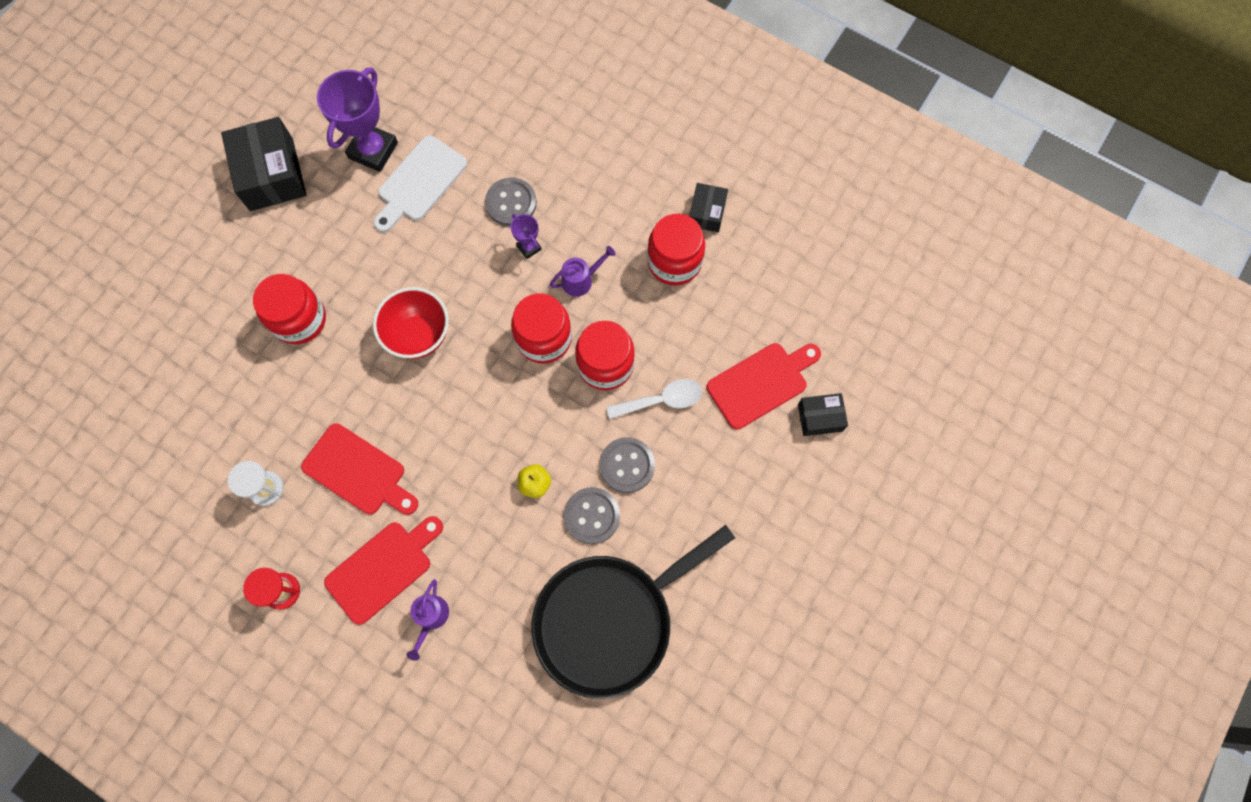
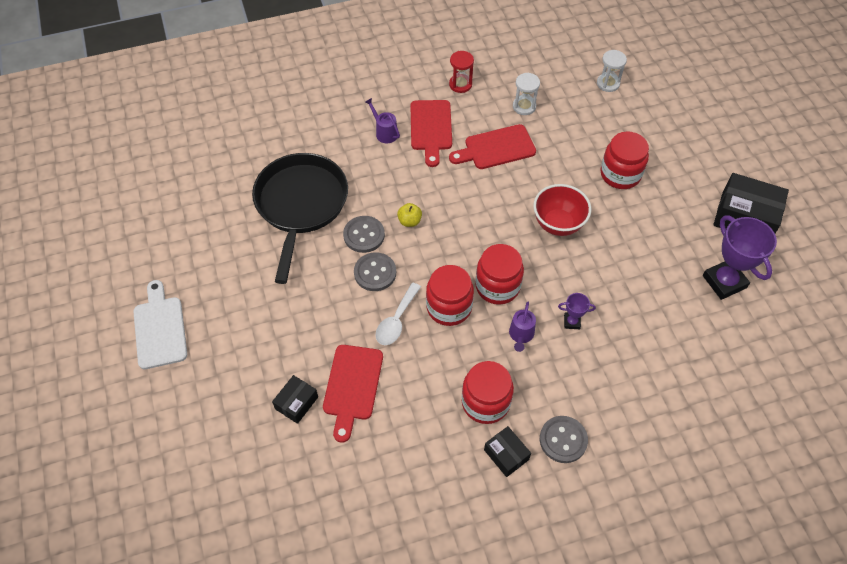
camera: 130 degrees right, 15 degrees down
white cutting board [374,135,467,232] -> white cutting board moved to [133,280,187,369]
grey button [485,177,537,226] -> grey button moved to [540,416,588,463]
none -> white hourglass [597,50,627,92]

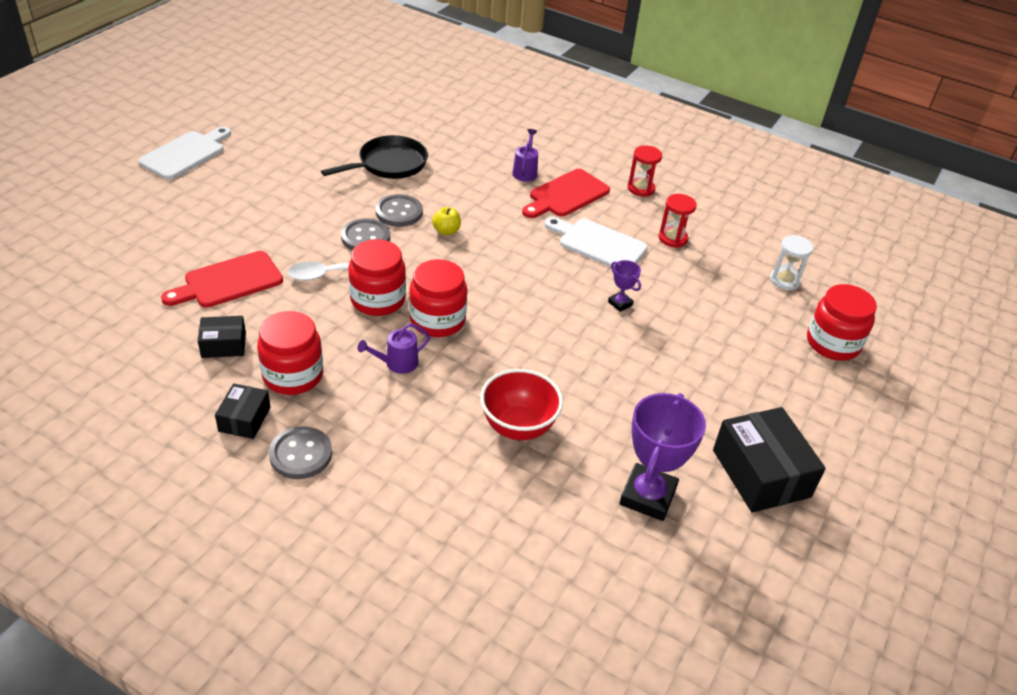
camera: 45 degrees right, 15 degrees down
black pan [252,153,348,284] -> black pan [321,135,428,179], size x0.66
black box [272,375,318,424] -> black box moved to [198,316,246,358]
red cutting board [449,124,536,169] -> white cutting board [545,217,648,267]
white hourglass [513,73,540,115] -> red hourglass [659,194,697,248]
red bowl [533,184,591,236] -> red bowl moved to [480,369,563,440]
purple trophy [558,293,596,329] -> purple trophy moved to [608,260,641,312]
red jar [601,131,649,189] -> red jar moved to [807,284,877,361]

